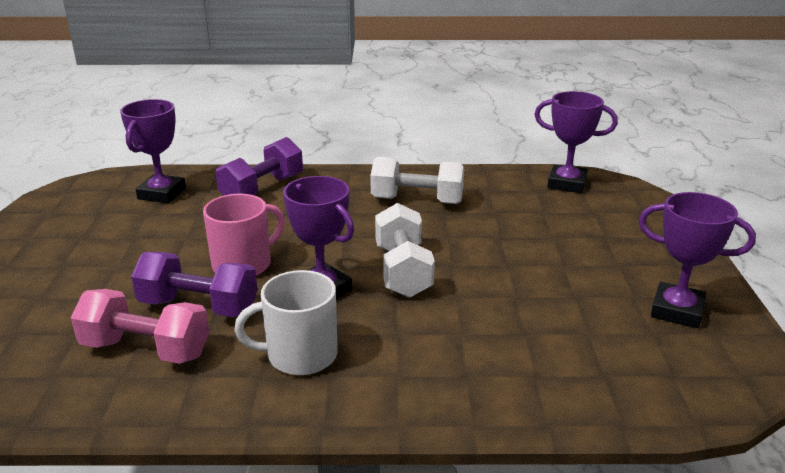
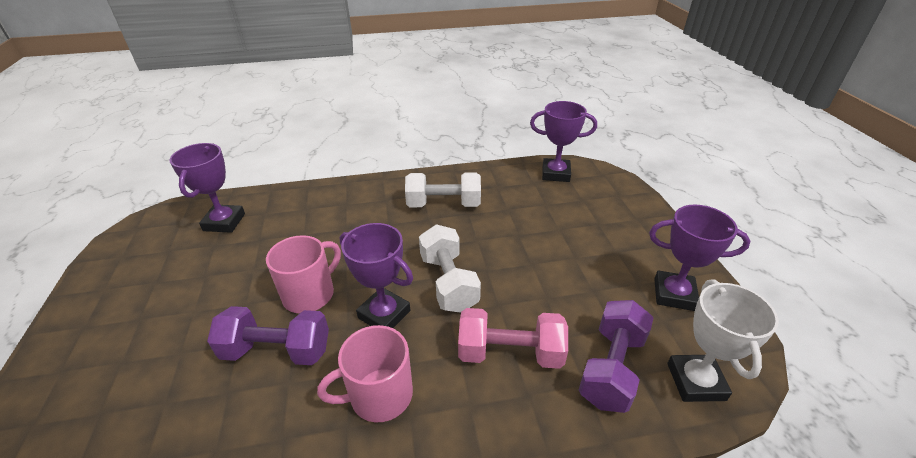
camera: 10 degrees left, 10 degrees up
pink dumbbell [71,289,209,364] -> pink dumbbell moved to [458,308,568,369]
purple dumbbell [216,137,303,195] -> purple dumbbell moved to [579,300,654,413]
white mug [235,270,338,375] -> pink mug [317,325,413,422]
none -> white trophy [667,279,779,402]

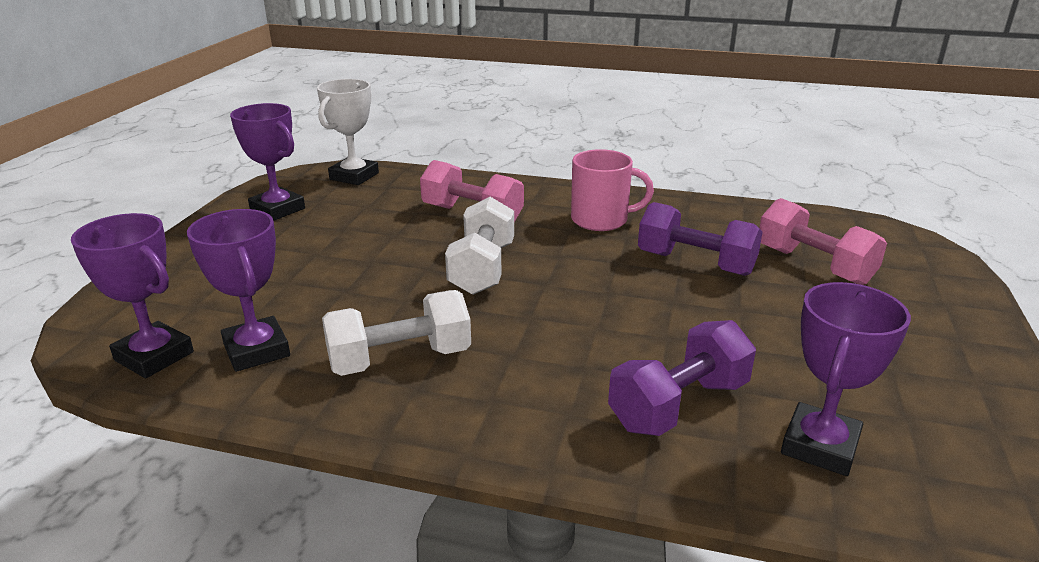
camera: 155 degrees left, 10 degrees down
pink mug [266,235,341,313] -> none
purple trophy [340,223,413,328] -> purple trophy moved to [187,209,290,372]
white dumbbell [405,172,481,207] -> white dumbbell turned 45 degrees counterclockwise [322,290,471,376]
purple dumbbell [579,300,654,413] -> purple dumbbell moved to [608,320,756,436]
none -> pink dumbbell [759,198,887,285]

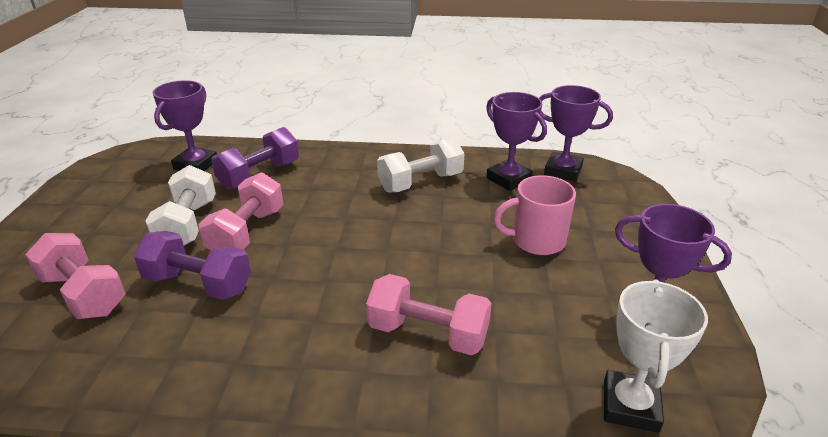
camera: 170 degrees right, 5 degrees up
white dumbbell [445,197,514,295] -> white dumbbell moved to [145,165,216,246]
pink mug [571,149,654,231] -> pink mug moved to [494,175,576,255]
none -> pink dumbbell [199,172,284,250]

